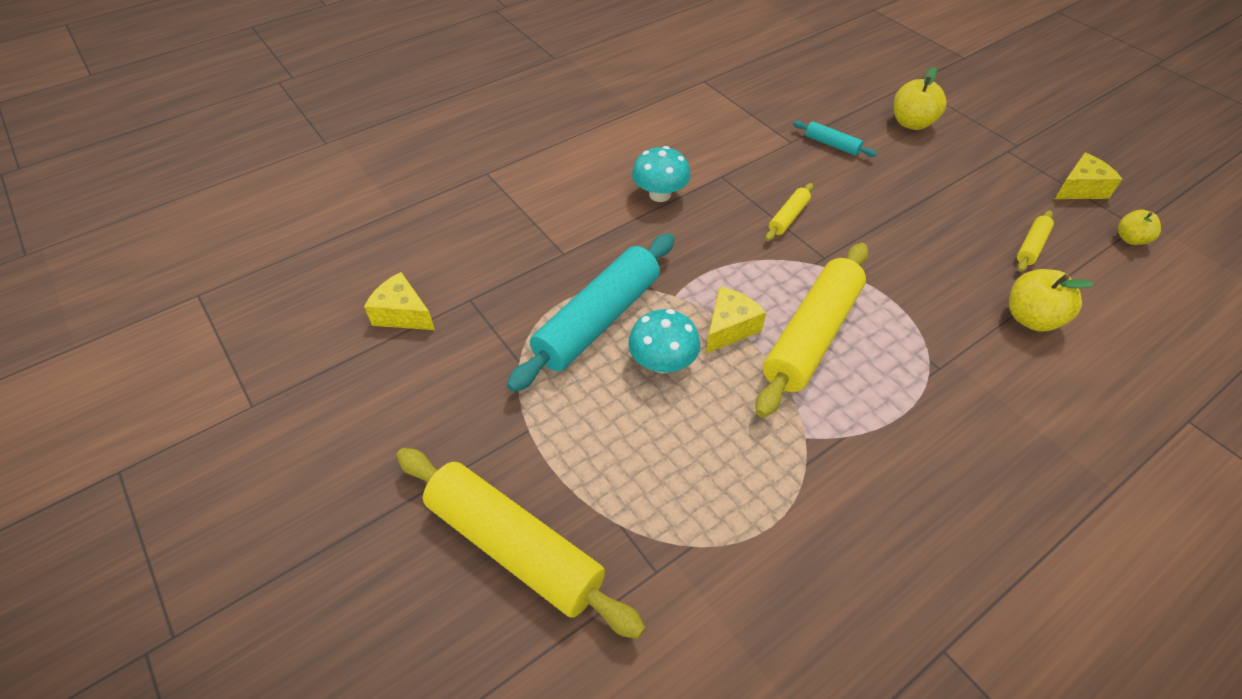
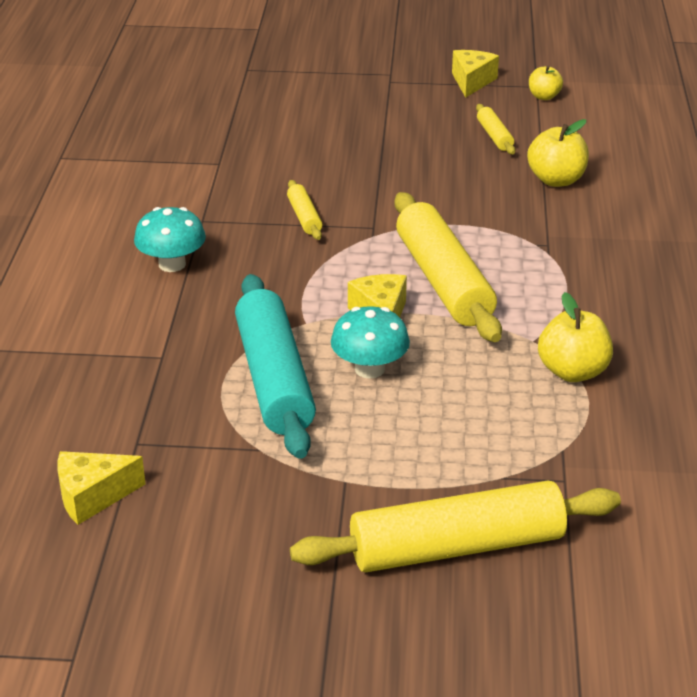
camera: 50 degrees left, 15 degrees down
turquoise rolling pin [793,121,877,157] -> none
yellow apple [894,67,947,130] -> yellow apple moved to [538,292,613,382]

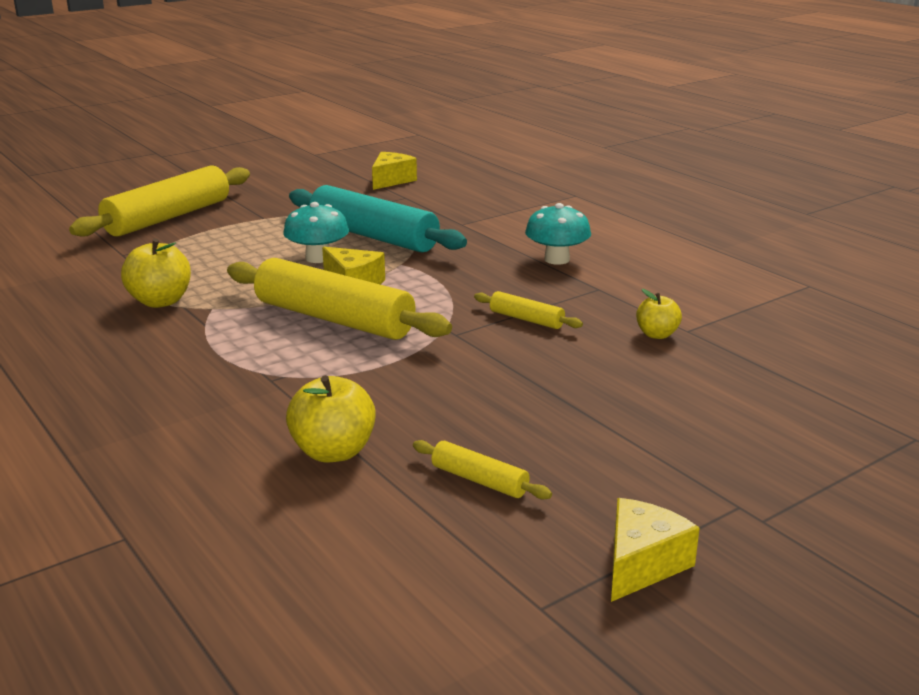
camera: 140 degrees right, 10 degrees down
yellow cheese [452,50,499,98] -> yellow cheese turned 120 degrees counterclockwise [611,498,700,602]
yellow apple [529,65,563,100] -> yellow apple moved to [636,289,682,339]

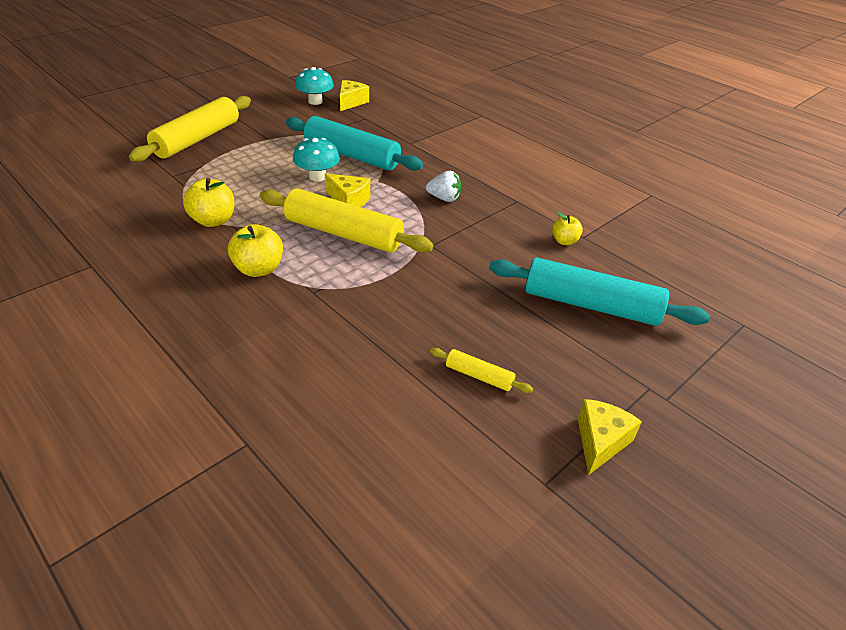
camera: 10 degrees left, 15 degrees up
yellow apple [286,375,376,462] -> yellow apple moved to [228,224,283,277]
yellow rolling pin [474,291,583,329] -> none
turquoise mushroom [525,203,591,265] -> turquoise mushroom moved to [295,67,334,105]
none -> white strawberry [426,171,461,202]
none -> turquoise rolling pin [489,258,710,326]

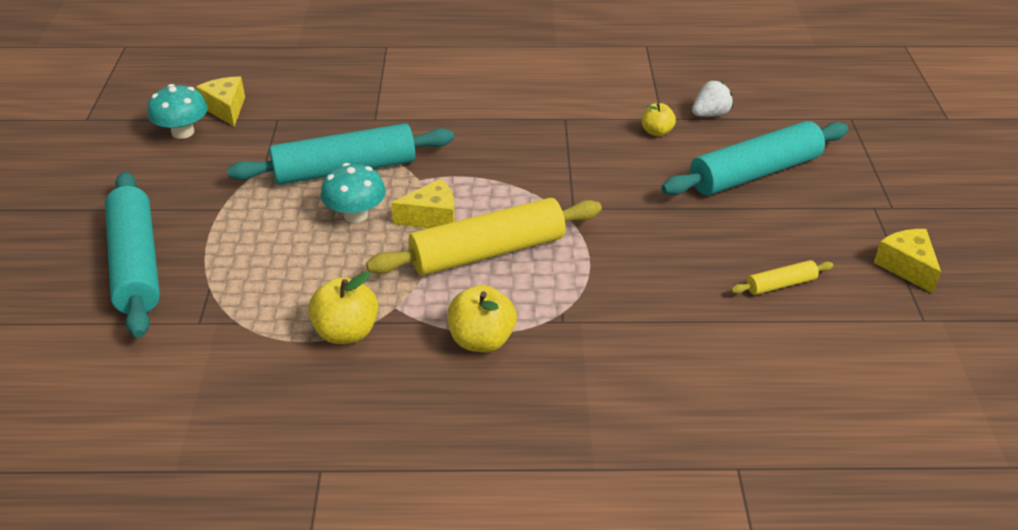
camera: 45 degrees left, 0 degrees up
yellow rolling pin [129,96,251,162] -> turquoise rolling pin [105,172,160,338]
white strawberry [426,171,461,202] -> white strawberry moved to [692,81,733,117]

